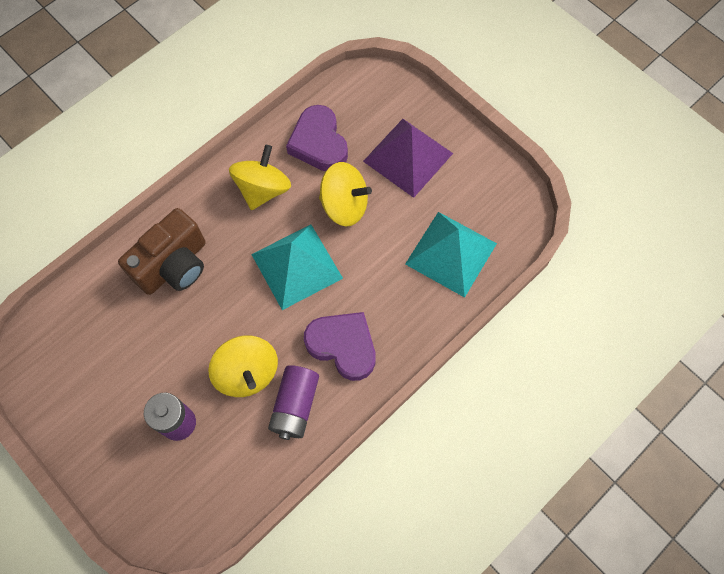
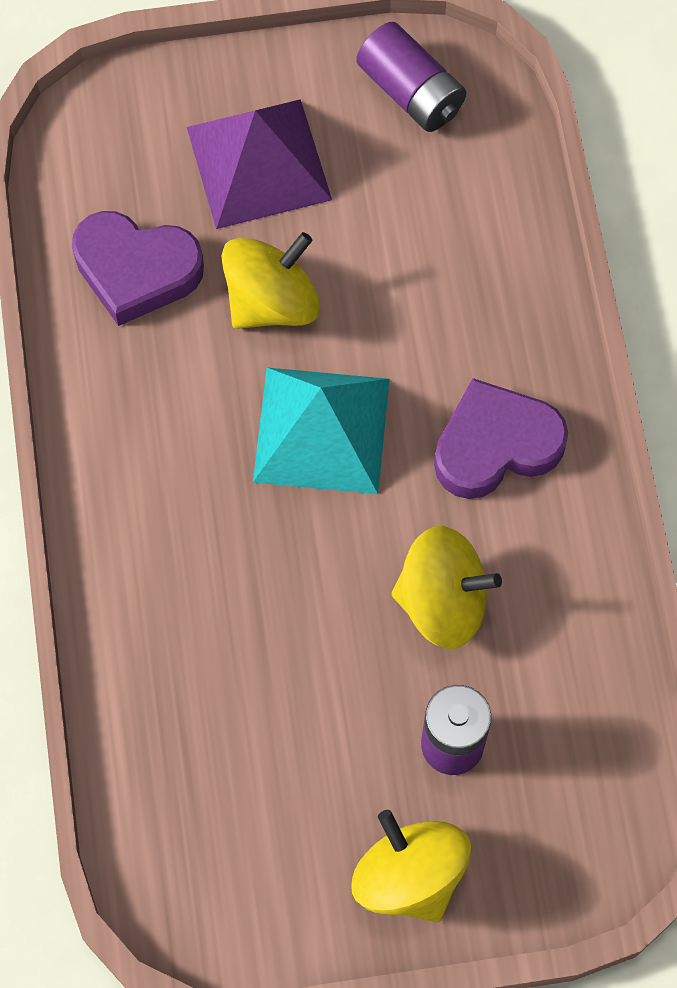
camera: 55 degrees left, 0 degrees up
brown camera [118,208,205,295] -> none
yellow spinning top [229,145,291,210] -> yellow spinning top moved to [351,810,471,923]
purple battery [268,365,319,440] -> purple battery moved to [356,22,466,132]
turquoise pyramid [405,212,497,298] -> none

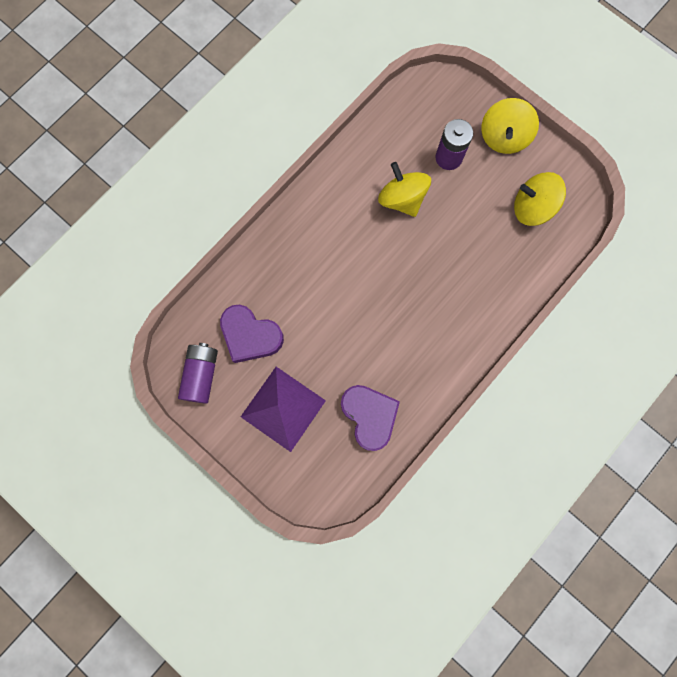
camera: 130 degrees left, 10 degrees up
yellow spinning top [222,232,320,329] -> yellow spinning top moved to [514,172,566,226]
turquoise pyramid [253,368,390,494] -> none
purple heart [434,378,568,499] -> purple heart moved to [220,304,284,363]

